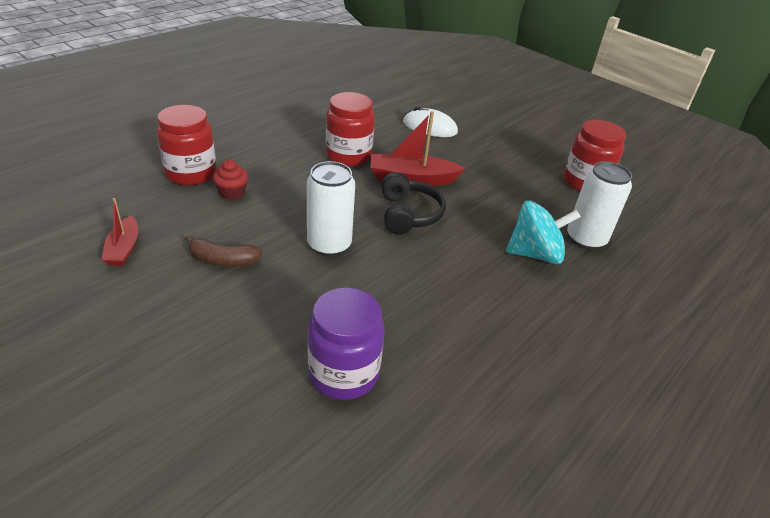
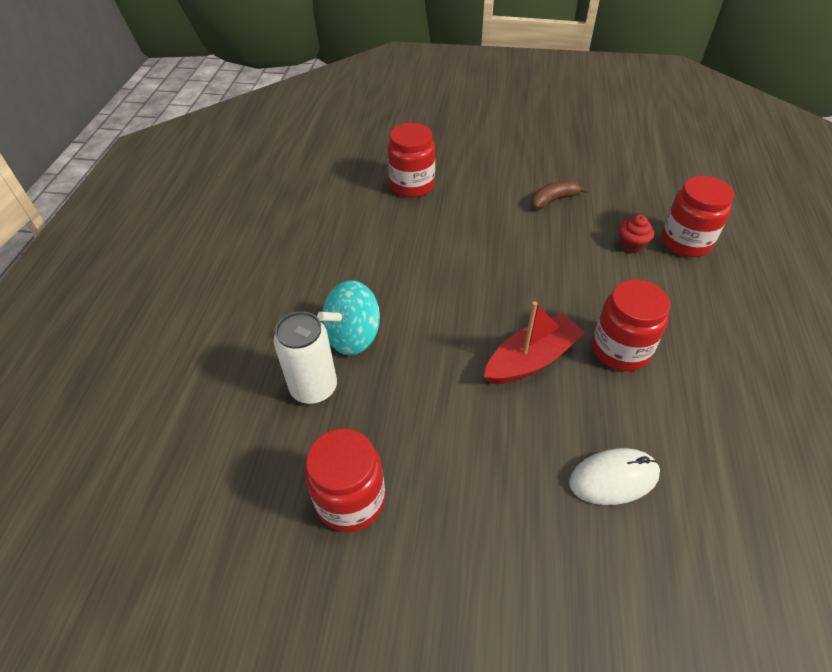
camera: 150 degrees right, 10 degrees up
red boat [102,198,138,266] -> none
white can [307,161,355,256] -> none
purple jar [308,288,385,400] -> red jar [387,123,435,198]
black headphones [382,172,446,235] -> none

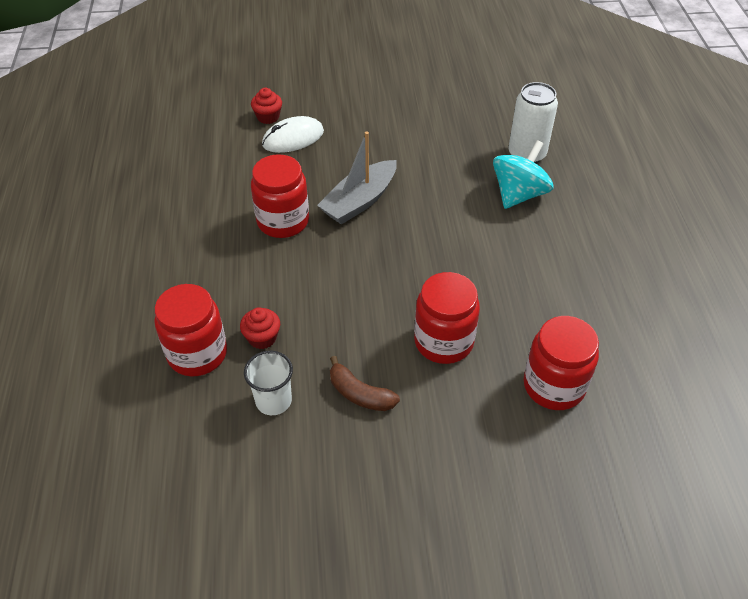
camera: 165 degrees right, 0 degrees up
red jar [305,429,385,532] -> red jar moved to [414,272,480,364]
red boat [484,301,585,384] -> grey boat [317,132,397,225]
brown banana [531,180,589,209] -> brown banana turned 75 degrees clockwise [330,356,400,411]
none -> white cup [244,351,293,415]
none -> red cupcake [251,88,282,124]

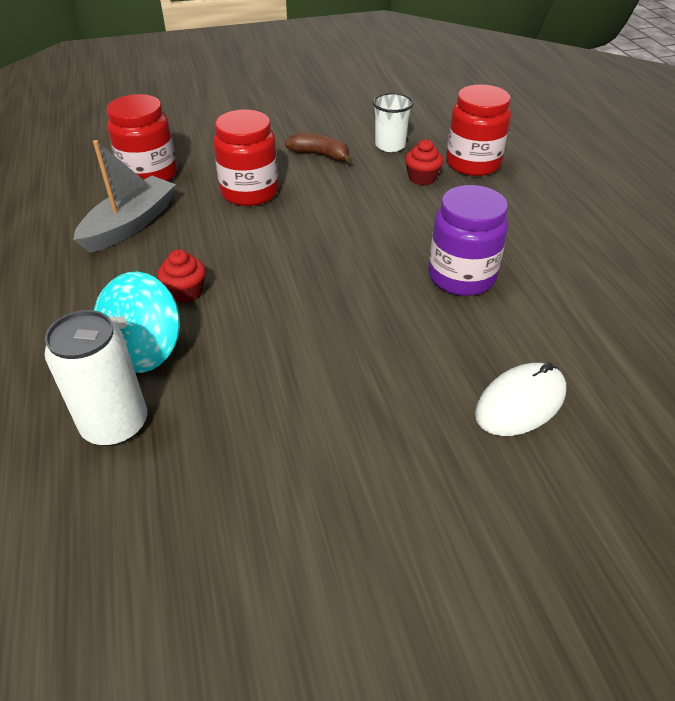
camera: 170 degrees right, 5 degrees down
red cupcake [251,88,282,124] -> red cupcake moved to [157,250,206,303]
red jar [251,154,309,238] -> purple jar [429,185,508,296]
grey boat [317,132,397,225] -> grey boat moved to [73,140,176,253]

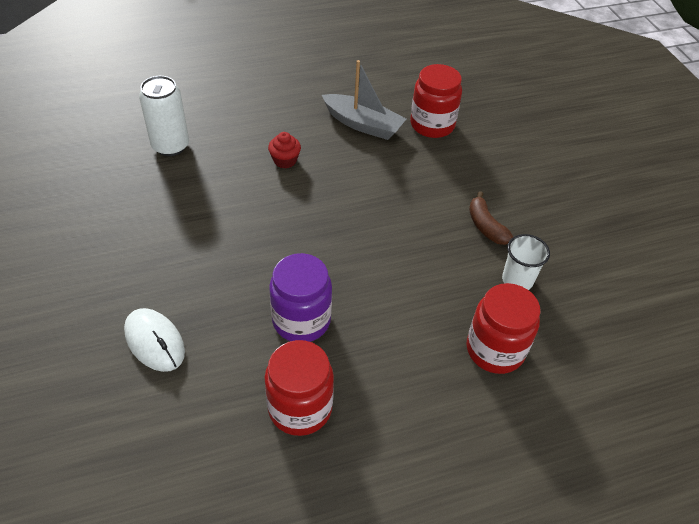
camera: 85 degrees right, 5 degrees up
turquoise spinning top [94,271,180,373] -> none
red jar [213,110,279,206] -> red jar moved to [265,340,334,436]
brown banana [285,133,352,163] -> brown banana turned 135 degrees clockwise [469,191,513,245]
red cupcake [405,139,444,186] -> none

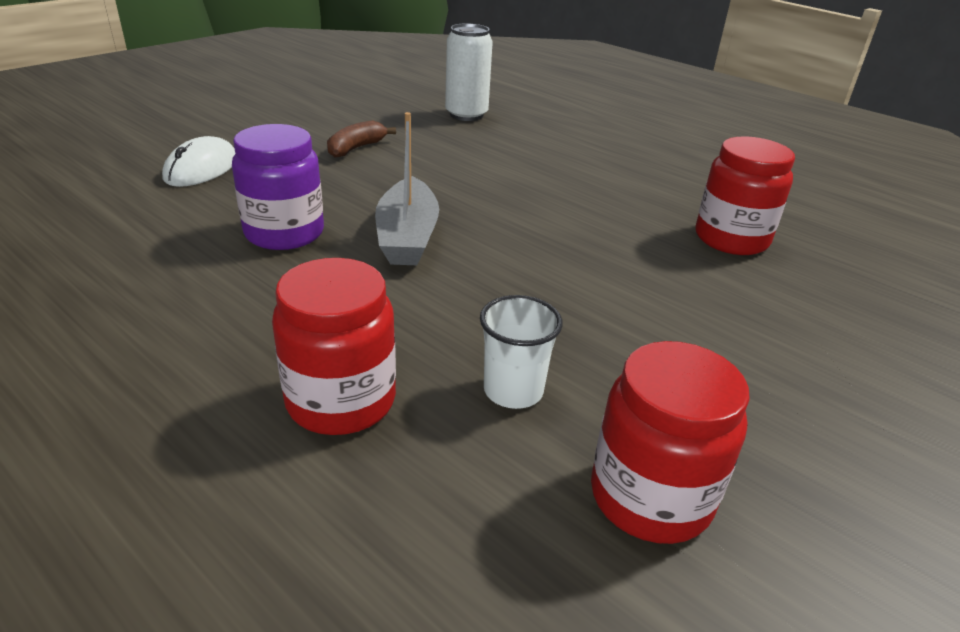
camera: 60 degrees right, 15 degrees down
red jar [265,340,334,436] -> red jar moved to [591,341,750,544]
red cupcake [268,132,301,168] -> none
grey boat [322,60,406,140] -> grey boat moved to [375,112,439,265]
brown banana [469,191,513,245] -> brown banana moved to [327,120,396,157]

